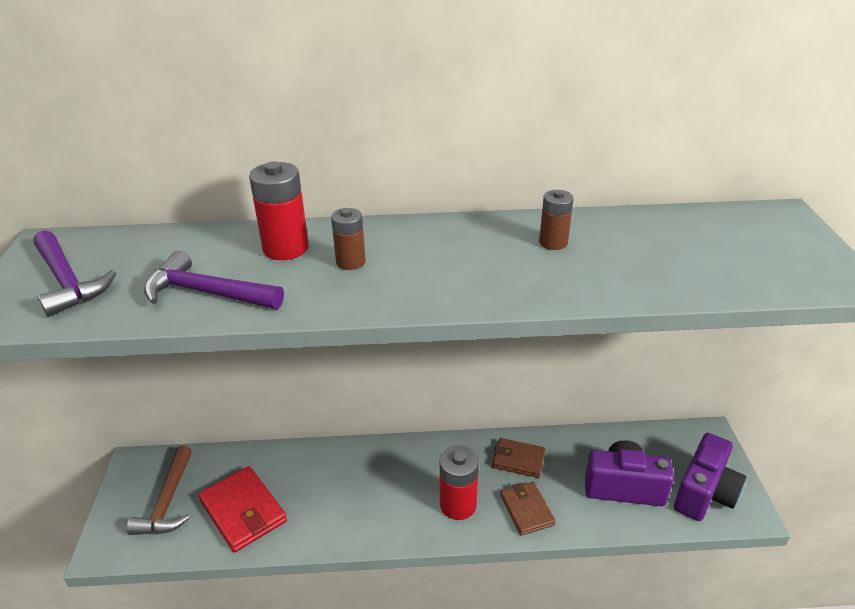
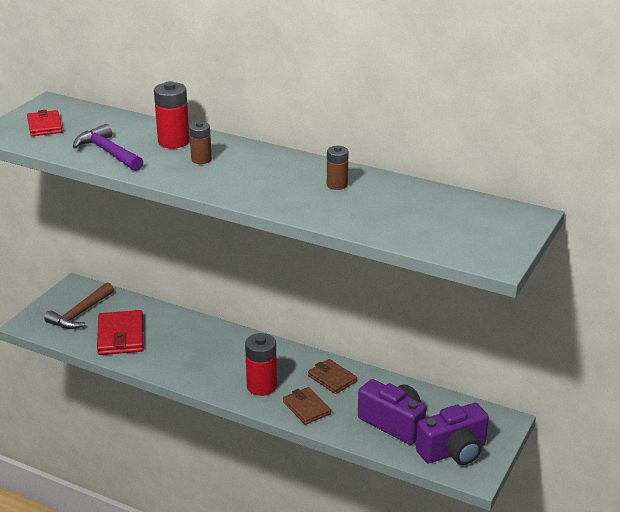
camera: 30 degrees right, 5 degrees down
purple hammer [33,230,116,317] -> red wallet [27,110,63,136]
brown wallet [500,482,556,536] -> brown wallet turned 45 degrees counterclockwise [283,387,331,425]

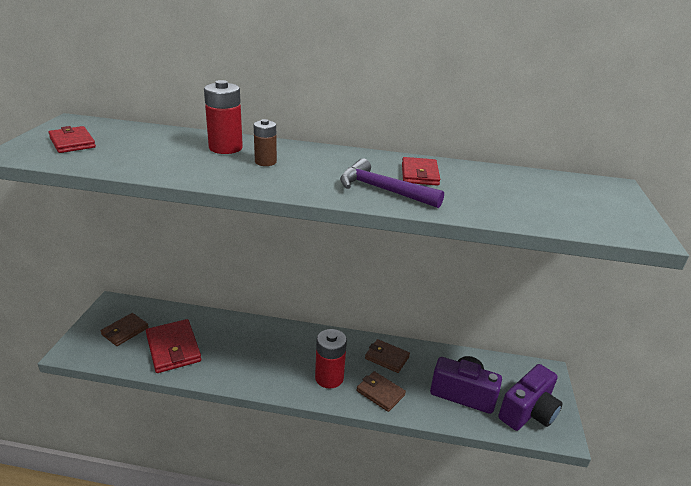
camera: 20 degrees left, 0 degrees up
brown hammer [44,282,114,329] -> brown wallet [100,313,149,346]
purple hammer [73,124,143,171] -> purple hammer moved to [340,158,444,208]
brown battery [327,145,349,190] -> red wallet [402,157,440,186]

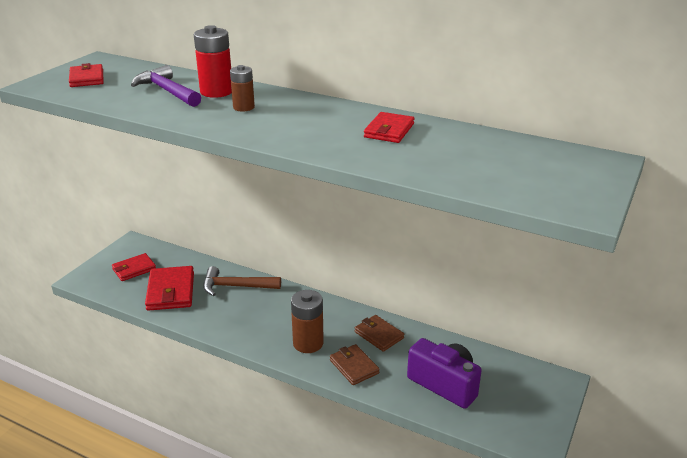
camera: 20 degrees right, 0 degrees up
brown wallet [100,313,149,346] -> red wallet [112,253,156,281]
red battery [315,329,347,389] -> brown battery [291,290,324,353]
purple hammer [340,158,444,208] -> purple hammer moved to [131,65,201,107]
purple camera [498,364,563,431] -> none
none -> brown hammer [203,266,281,296]

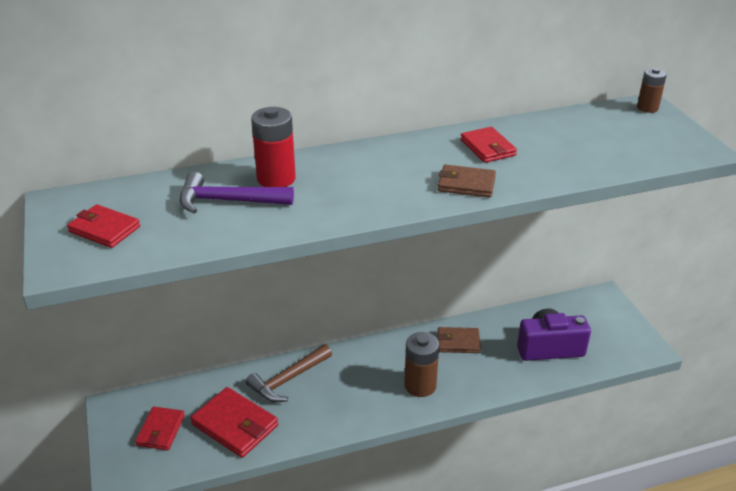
camera: 45 degrees left, 5 degrees up
brown battery [230,65,255,112] -> brown battery moved to [637,68,667,113]
brown wallet [330,344,380,385] -> brown wallet moved to [438,165,496,198]

